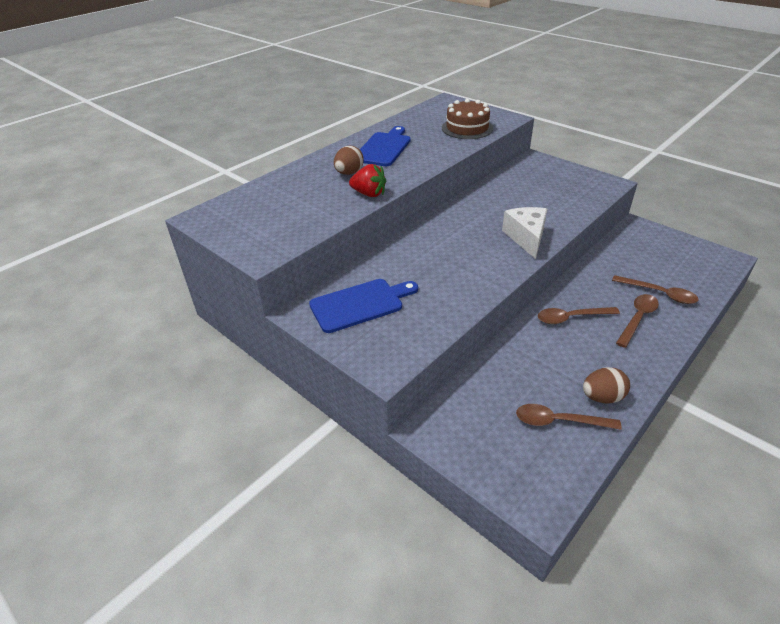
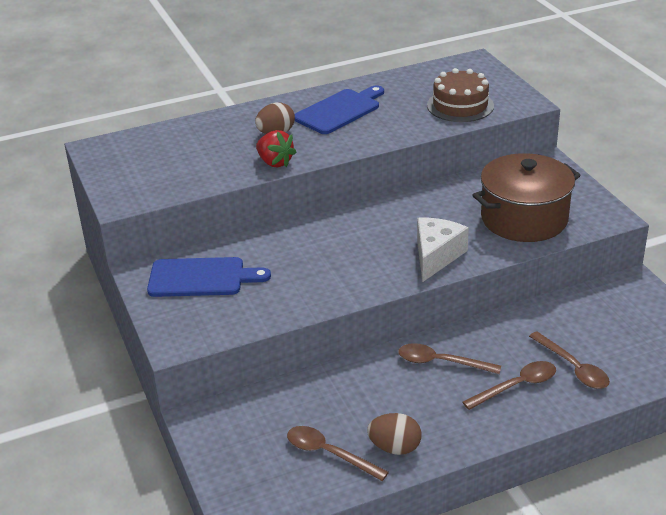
camera: 25 degrees right, 5 degrees down
none -> brown pot [472,153,581,242]

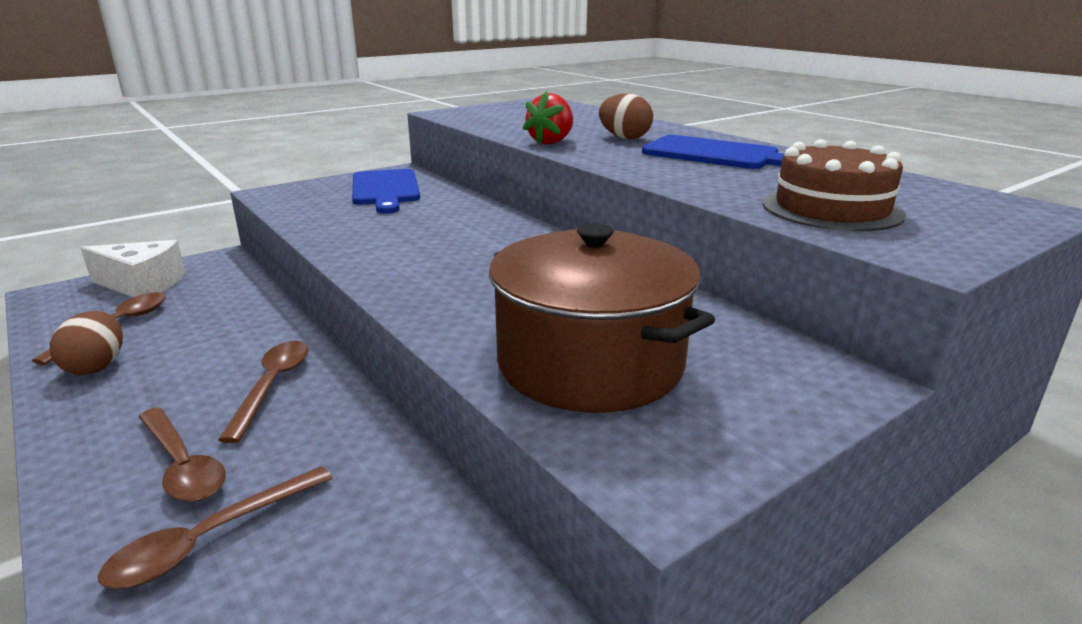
camera: 75 degrees right, 10 degrees down
white cheese [417,217,469,282] -> white cheese moved to [81,240,186,297]

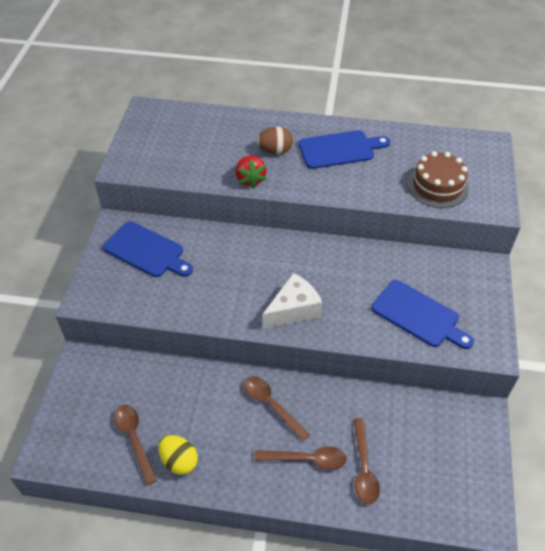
camera: 45 degrees left, 25 degrees up
brown egg [50,311,123,375] -> yellow egg [158,435,198,475]
white cheese [81,240,186,297] -> white cheese moved to [262,273,322,329]
brown pot [489,223,715,413] -> blue cutting board [371,280,474,349]

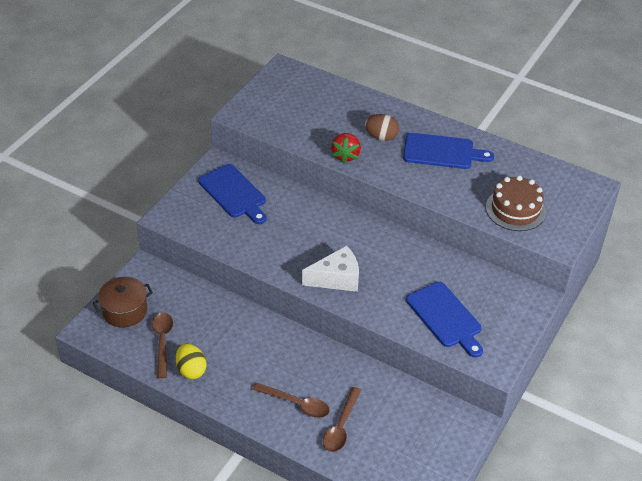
camera: 20 degrees right, 5 degrees down
brown spoon [244,376,310,441] -> none
none -> brown pot [93,277,153,328]

